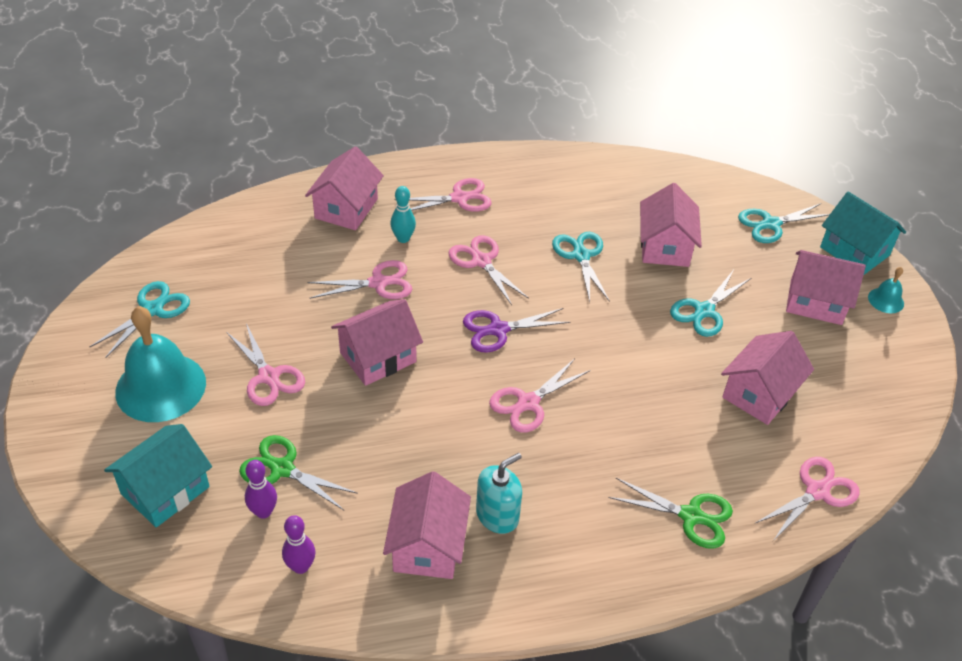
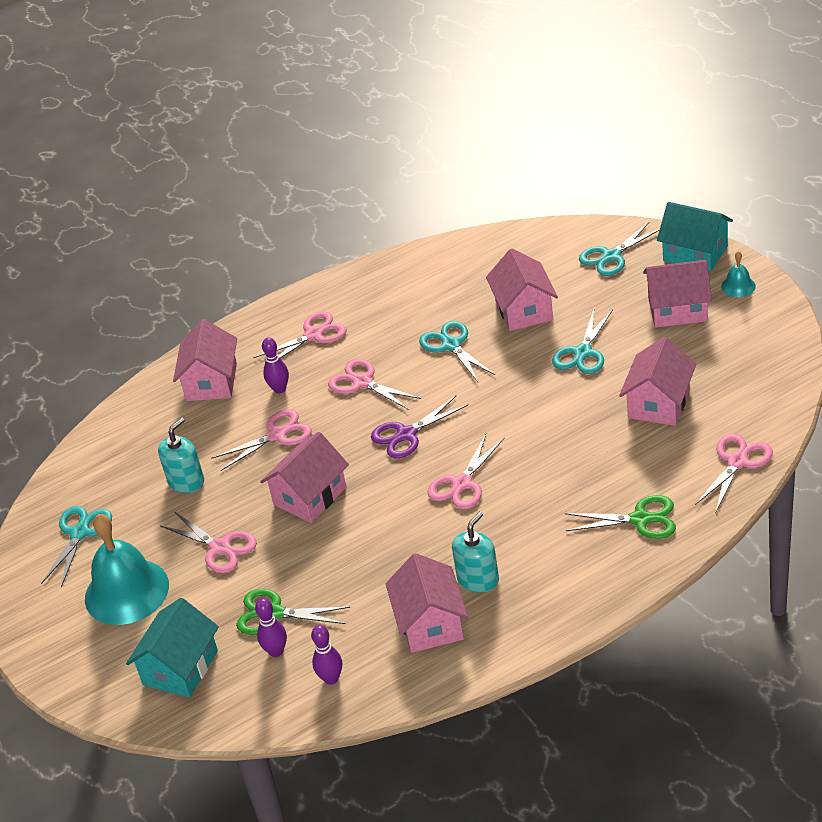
camera: 10 degrees left, 5 degrees down
turquoise bowling pin [390,186,416,243] -> purple bowling pin [262,338,289,393]
none -> turquoise soap dispenser [158,418,204,493]

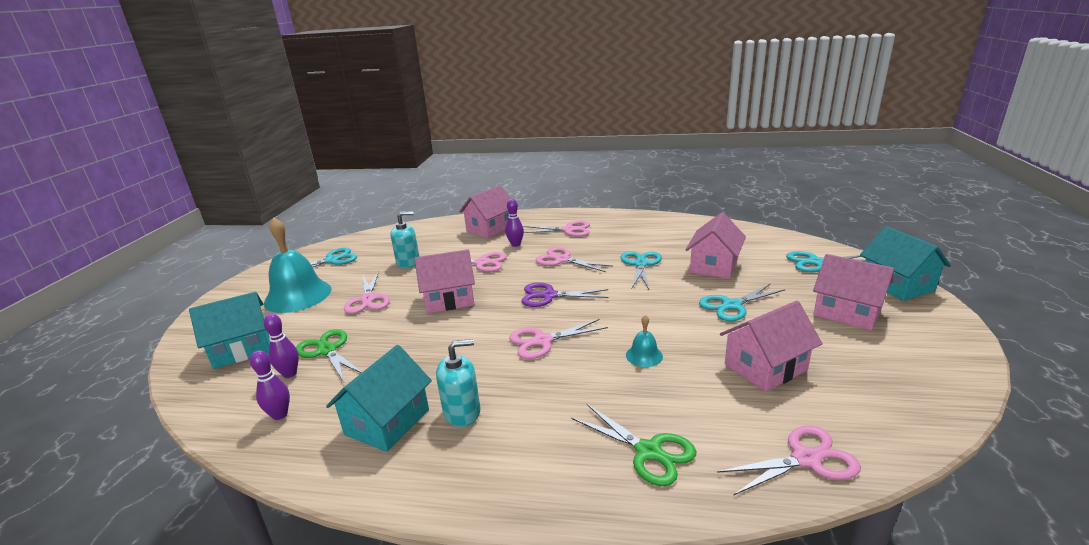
camera: 35 degrees right, 15 degrees down
pink scissors [328,359,422,410] -> pink scissors turned 45 degrees counterclockwise [536,247,613,272]
pink house [386,553,468,653] -> turquoise house [326,345,432,452]
turquoise bell [721,251,756,297] -> turquoise bell moved to [626,315,663,367]

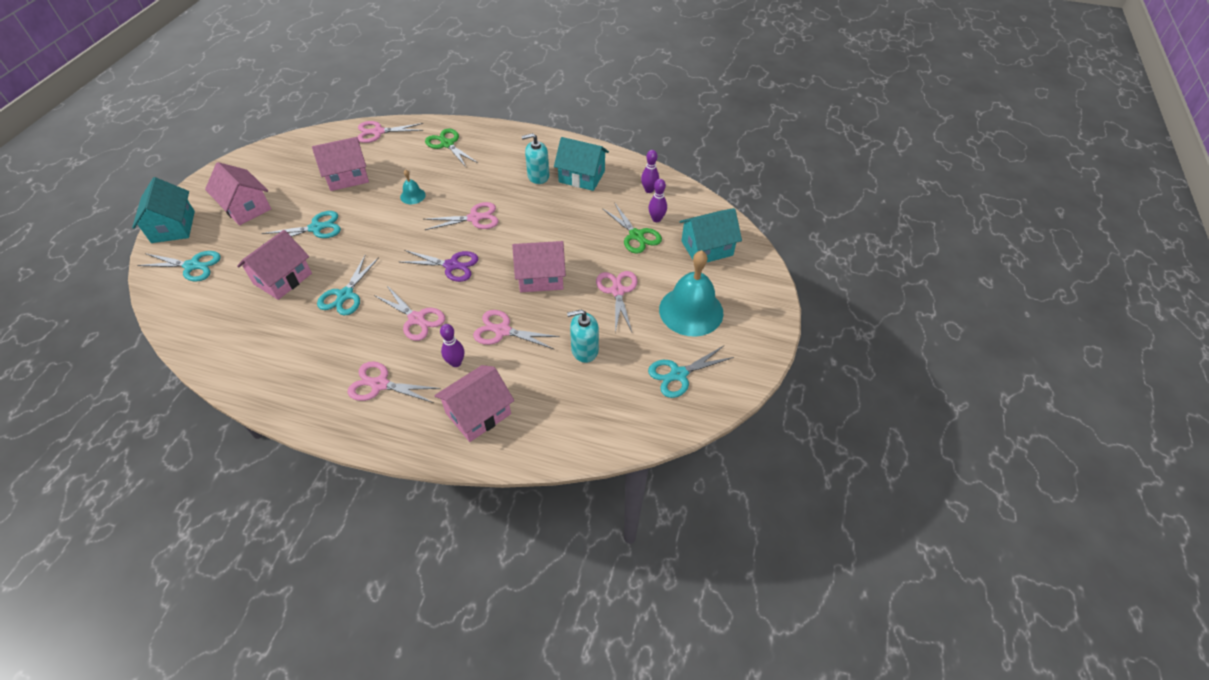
camera: 175 degrees left, 25 degrees up
turquoise house [326,345,432,452] -> turquoise house turned 75 degrees clockwise [554,137,609,191]

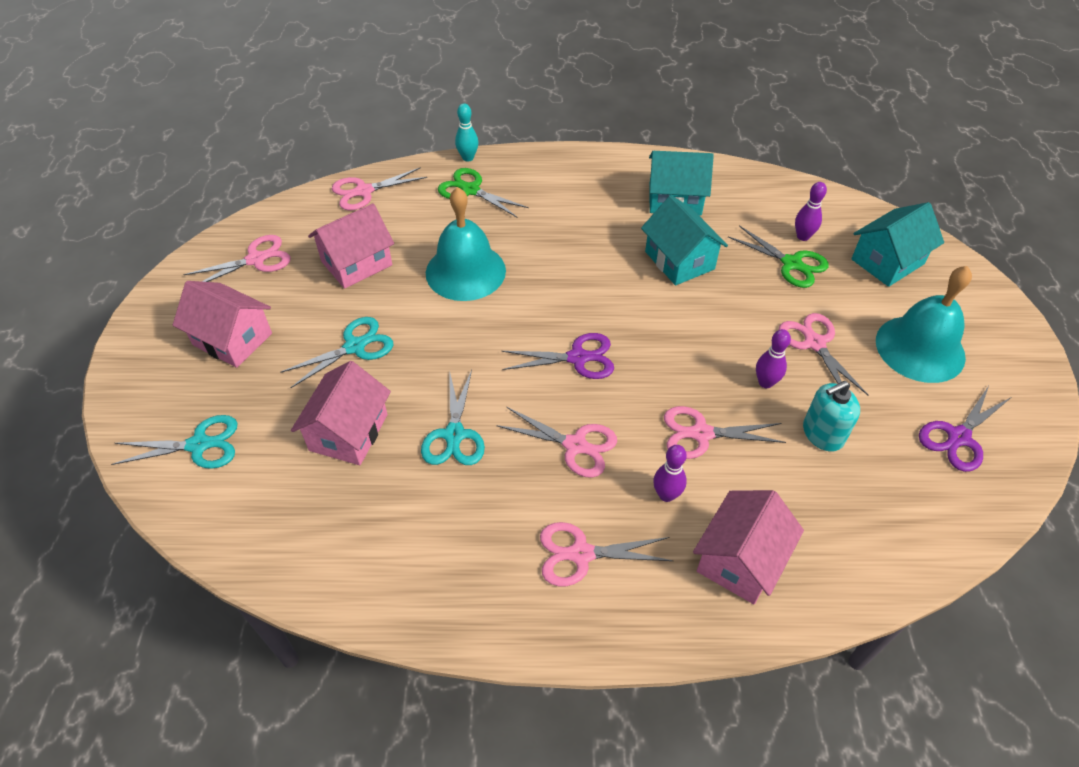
camera: 15 degrees left, 0 degrees up
turquoise house [132,177,195,243] -> turquoise house moved to [641,195,728,285]
turquoise bell [400,170,426,204] -> turquoise bell [426,187,506,301], size x2.25
pink scissors [423,202,499,230] -> pink scissors moved to [183,235,291,282]
pink house [512,241,566,292] -> none
turquoise soap dispenser [522,133,549,184] -> none
purple bowling pin [641,150,659,193] -> purple bowling pin moved to [756,329,791,388]
turquoise scissors [648,346,734,398] -> purple scissors [919,386,1010,472]
none -> turquoise bowling pin [455,103,479,162]

